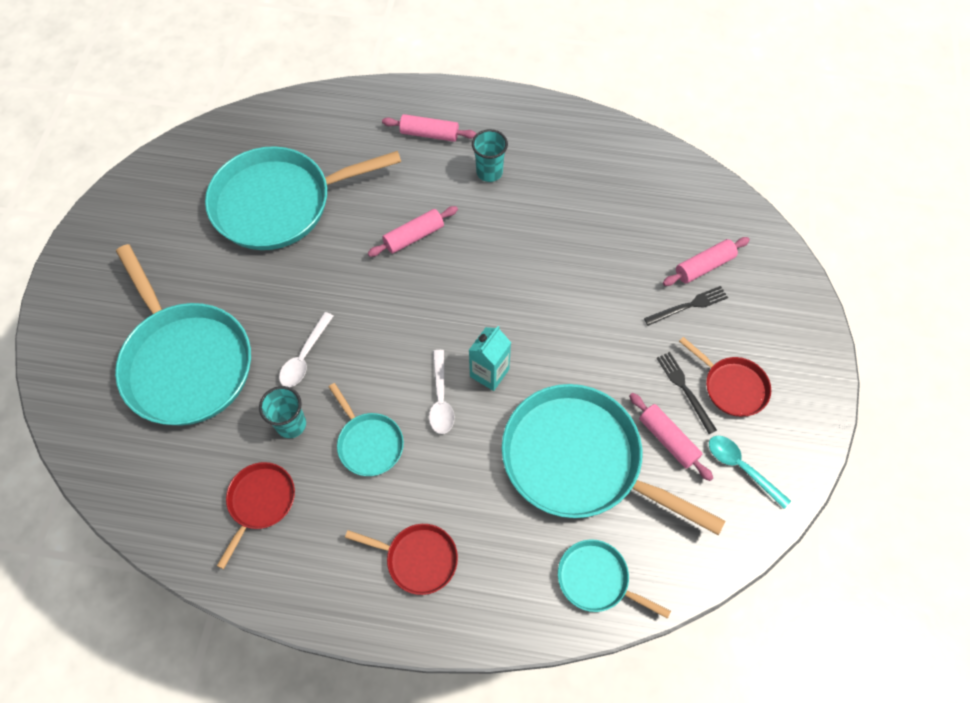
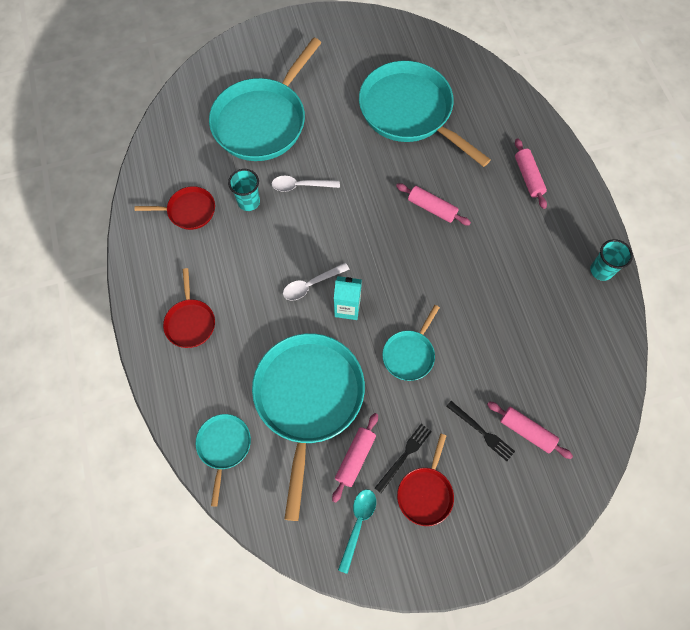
camera: 65 degrees right, 5 degrees up
turquoise pan [329,383,404,476] -> turquoise pan moved to [382,305,440,381]
turquoise cup [472,129,508,182] -> turquoise cup moved to [590,239,633,281]

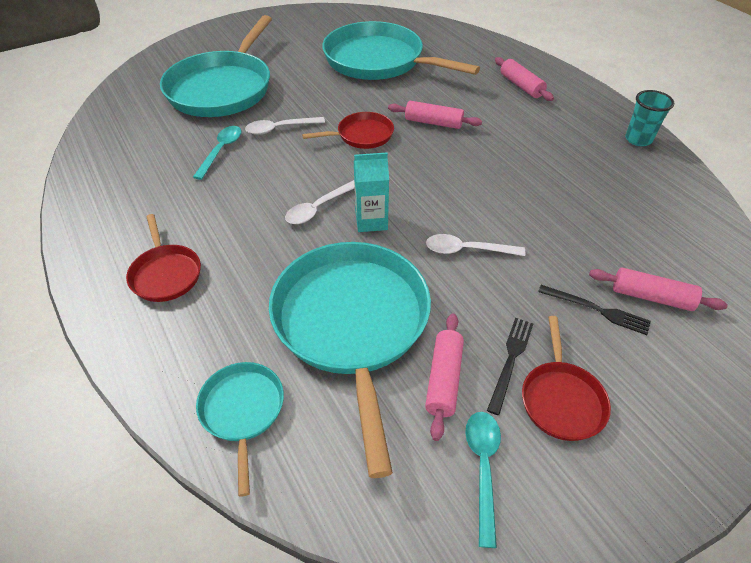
camera: 15 degrees left, 20 degrees down
red pan [135,186,215,230] -> red pan moved to [302,112,394,149]
turquoise cup [228,169,260,211] -> turquoise spoon [193,126,242,180]
turquoise pan [382,305,440,381] -> white spoon [426,234,525,256]

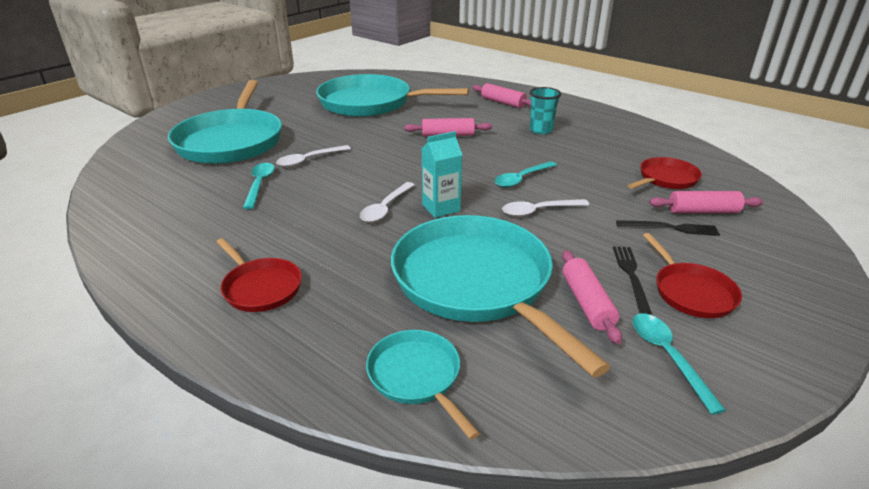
camera: 20 degrees left, 15 degrees down
red pan [302,112,394,149] -> red pan moved to [628,157,702,189]
turquoise cup [625,90,674,146] -> turquoise cup moved to [530,87,561,134]
none -> turquoise spoon [495,161,557,188]

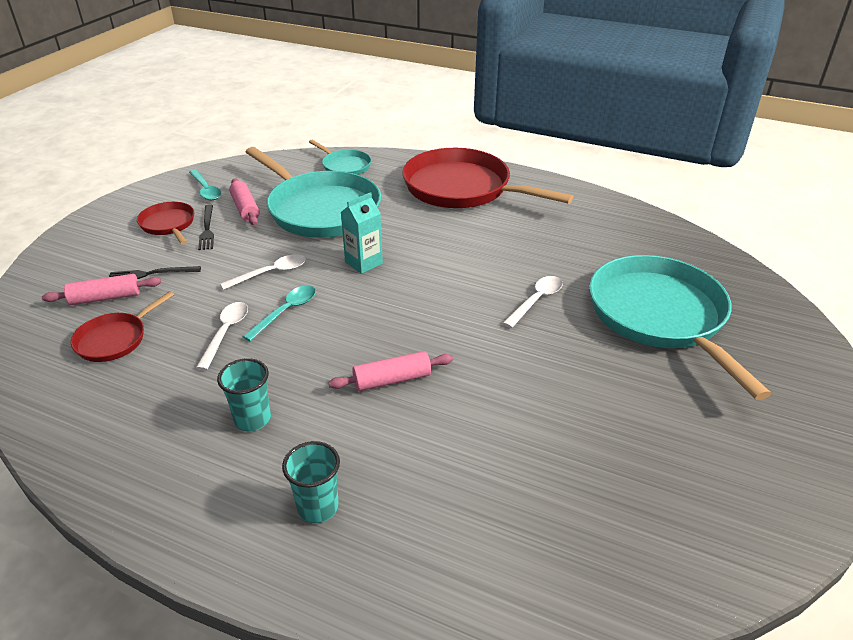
camera: 165 degrees right, 5 degrees up
red pan [217,238,302,312] -> red pan [402,148,573,208], size x2.08
turquoise spoon [243,163,275,209] -> none
turquoise pan [316,74,469,117] -> none
white spoon [360,182,414,222] -> white spoon moved to [196,302,248,370]
pink rolling pin [472,83,531,108] -> turquoise cup [282,441,340,523]

